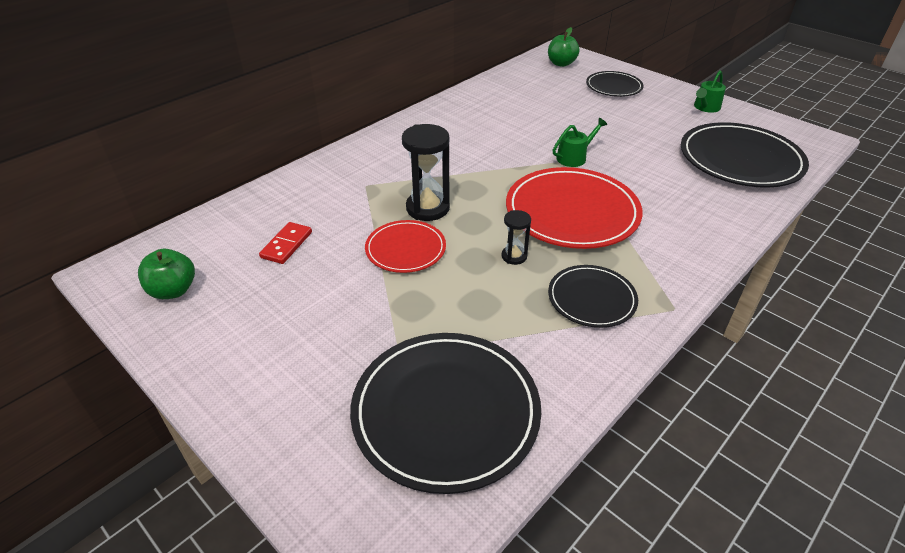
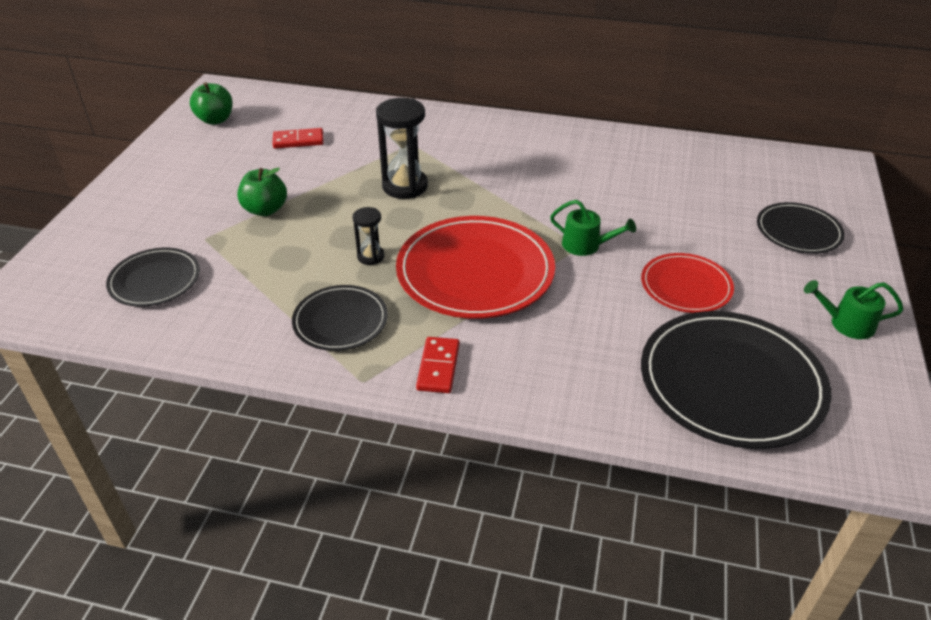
camera: 60 degrees right, 0 degrees up
black plate [350,333,541,494] -> black plate [106,248,200,307], size x0.56
red plate [365,220,446,273] -> red plate moved to [641,253,734,313]
green apple [548,27,580,67] -> green apple moved to [237,167,287,216]
none -> red domino [416,337,460,393]

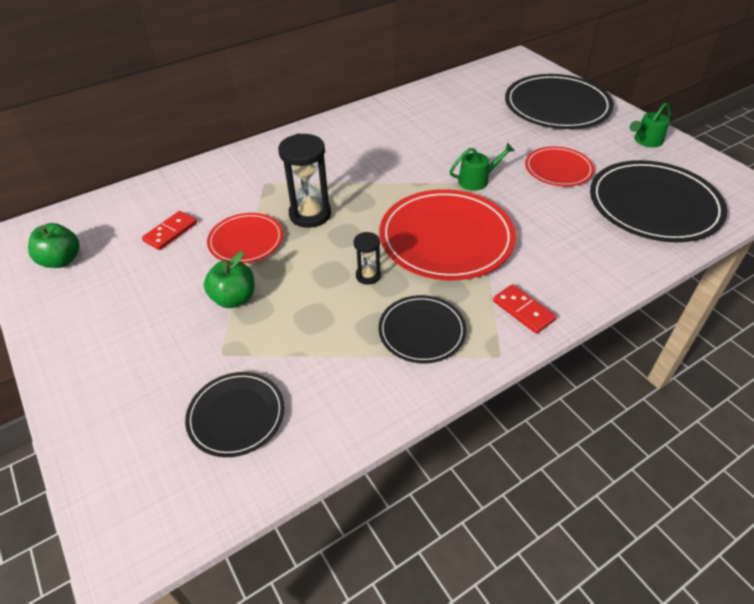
camera: 45 degrees left, 5 degrees up
black plate [757,202,845,254] -> black plate [505,74,614,129], size x1.78
none -> red plate [207,213,283,263]

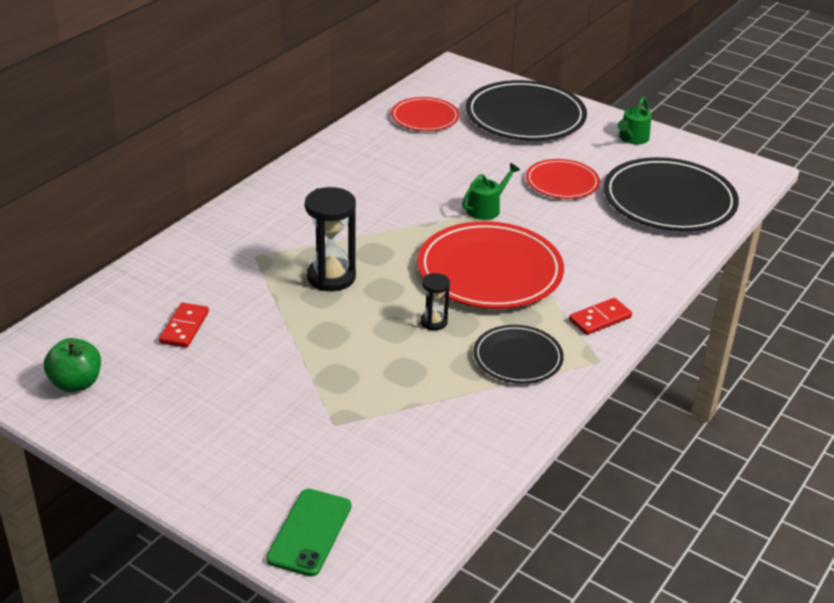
camera: 25 degrees left, 10 degrees down
black plate [185,372,285,457] -> none
green apple [204,251,254,308] -> none
red plate [207,213,283,263] -> red plate moved to [391,97,459,131]
red domino [493,284,556,334] -> red domino turned 60 degrees counterclockwise [569,298,632,335]
none -> green phone [266,489,351,577]

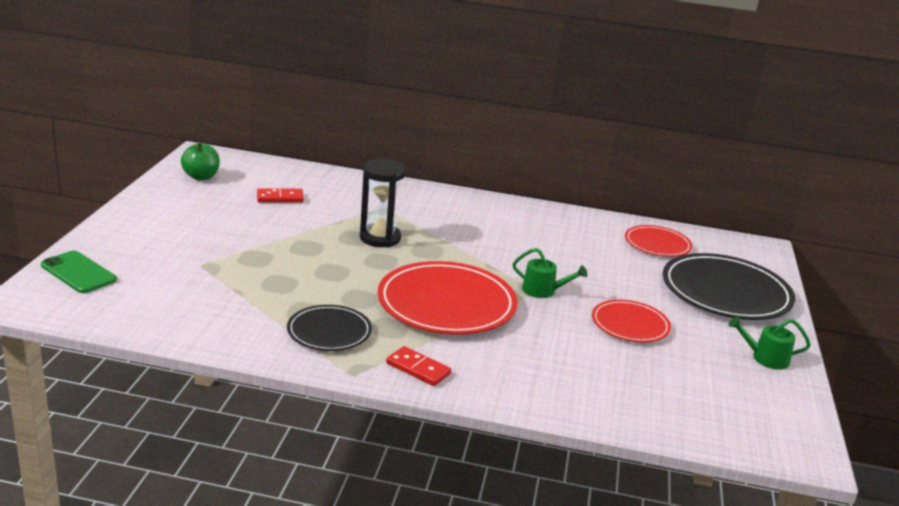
camera: 65 degrees right, 10 degrees down
green phone [266,489,351,577] -> green phone turned 45 degrees clockwise [41,251,117,293]
black hourglass [420,273,450,330] -> none
black plate [603,157,739,231] -> none

